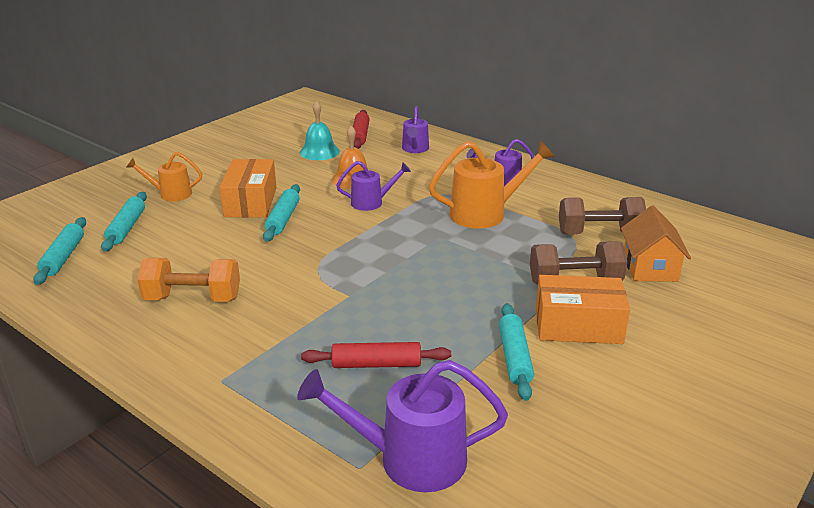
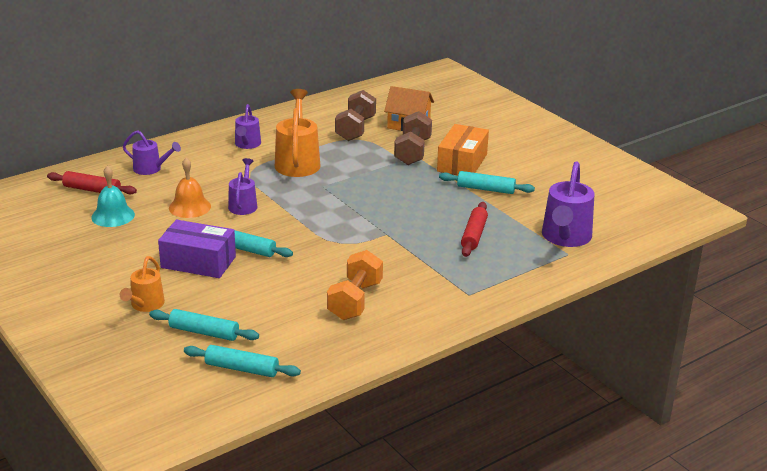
camera: 75 degrees left, 0 degrees up
orange box [220,159,277,217] -> purple box [158,220,236,278]

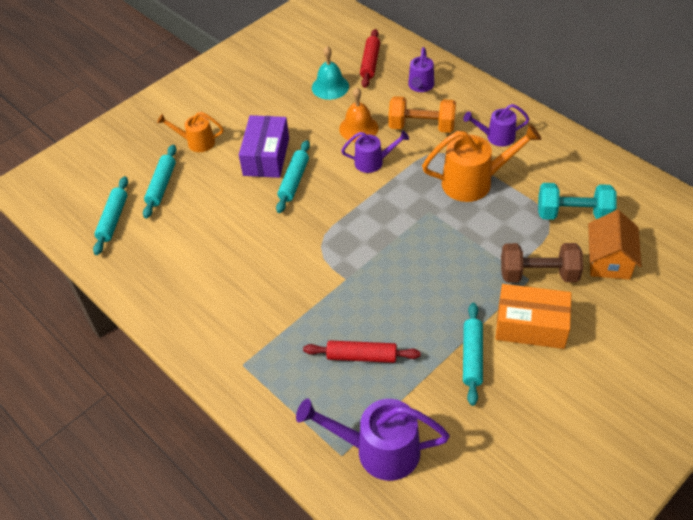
camera: 85 degrees right, 20 degrees up
orange dumbbell [327,250,383,320] -> orange dumbbell moved to [388,96,456,133]
brown dumbbell [335,90,376,141] -> turquoise dumbbell [538,183,617,220]

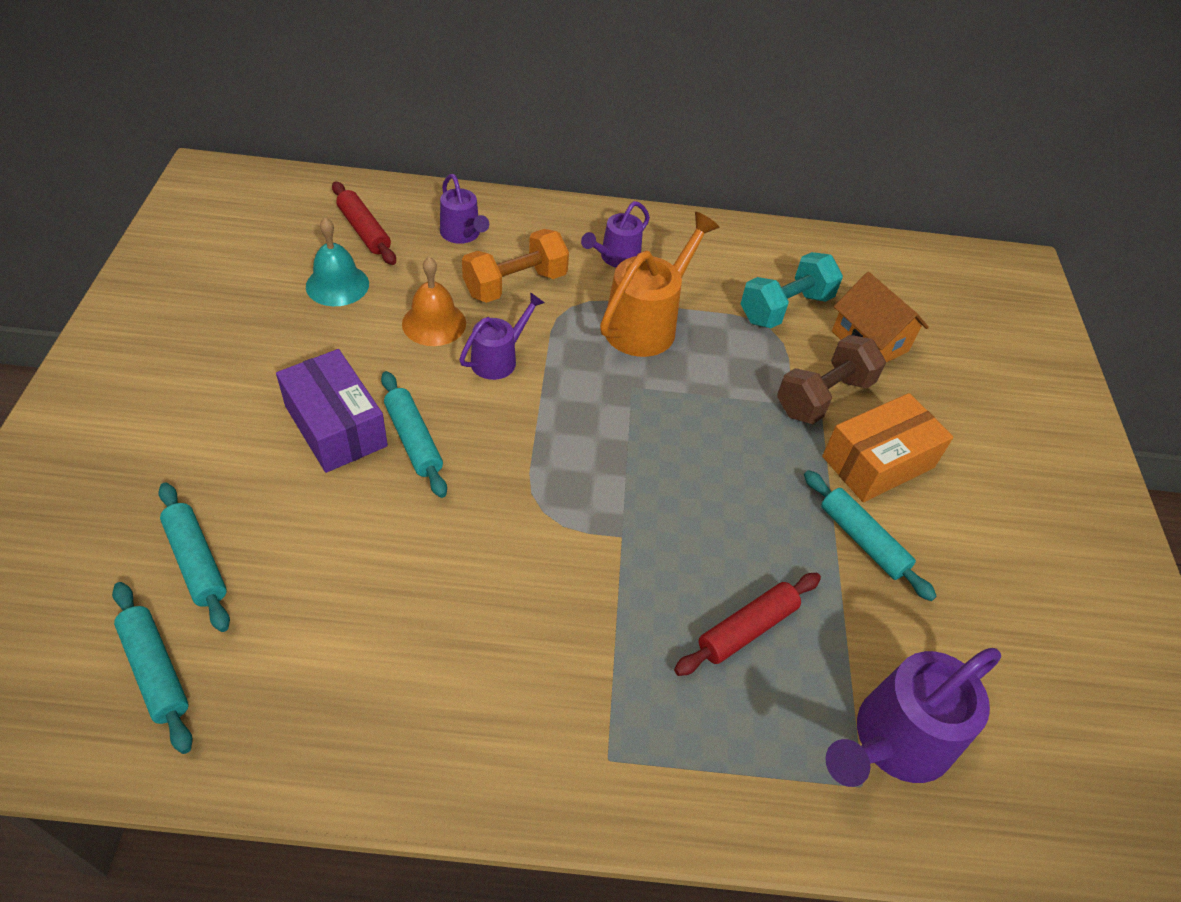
camera: 50 degrees left, 0 degrees up
orange watering can [157,112,224,152] -> none

